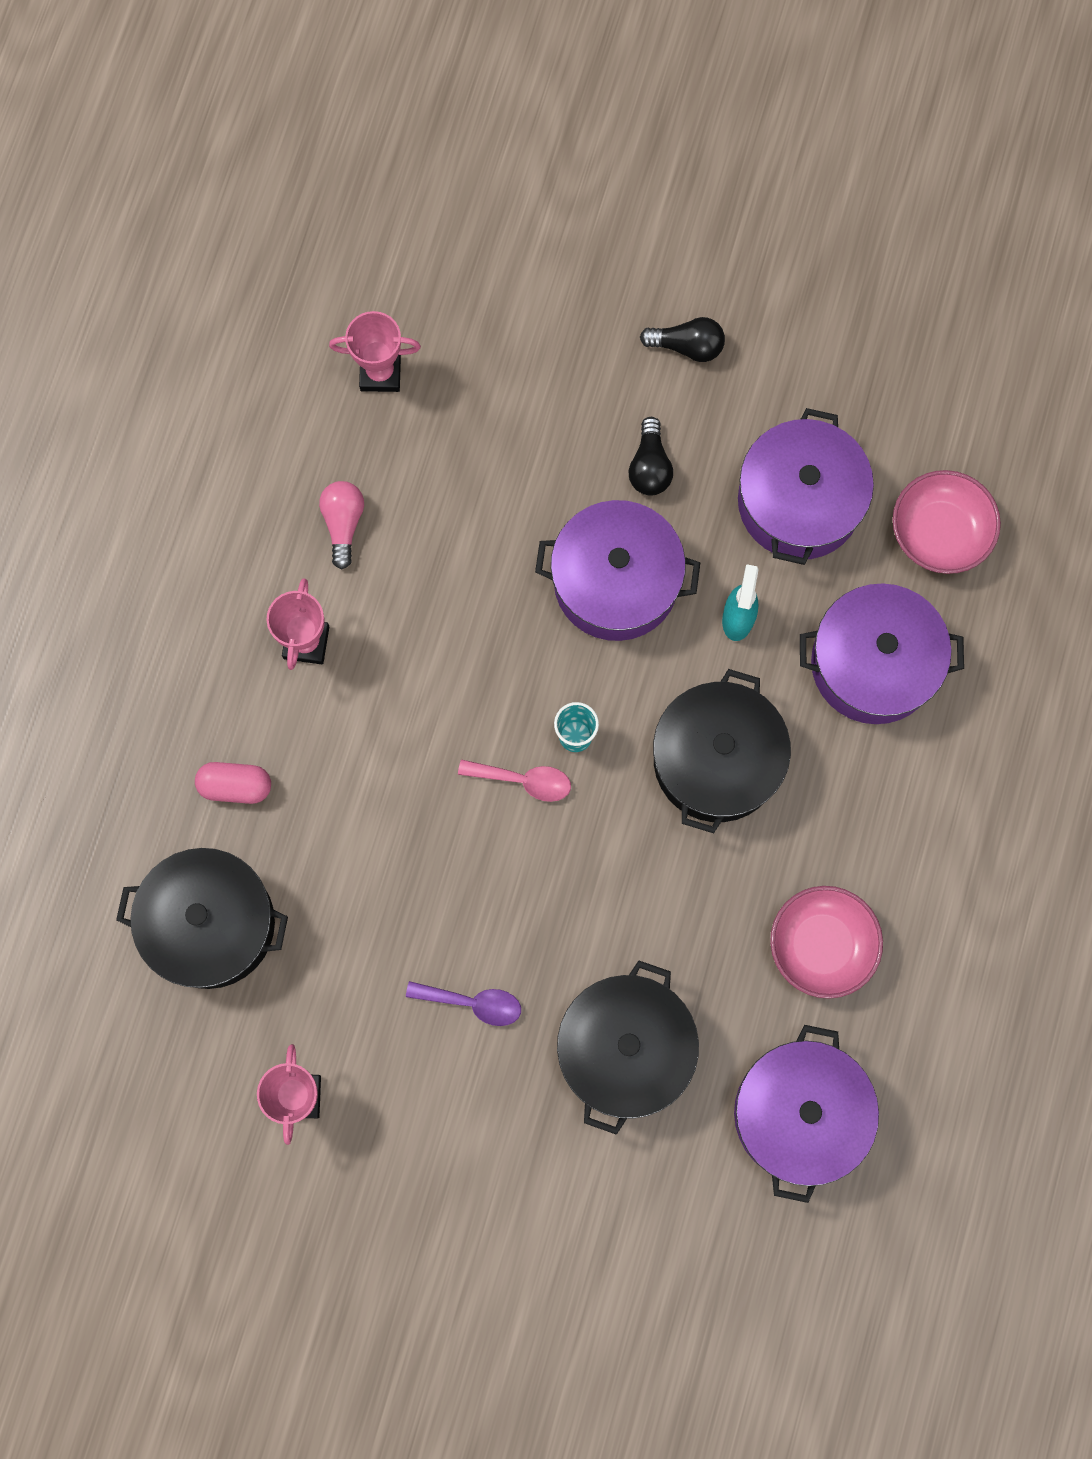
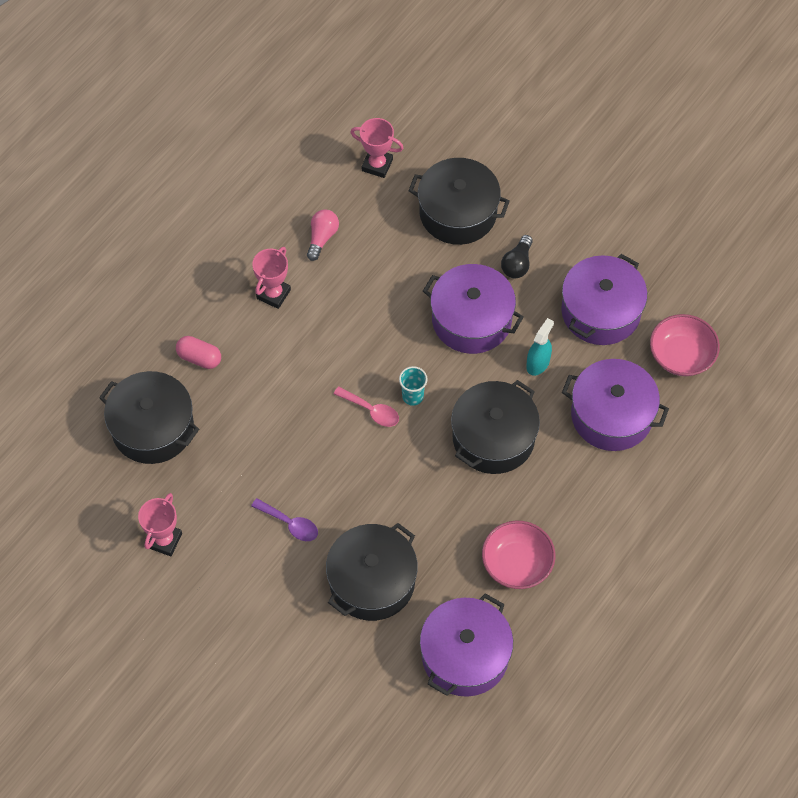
camera: 20 degrees right, 15 degrees down
black light bulb [640,317,725,362] -> none
none -> black pot [409,158,510,245]

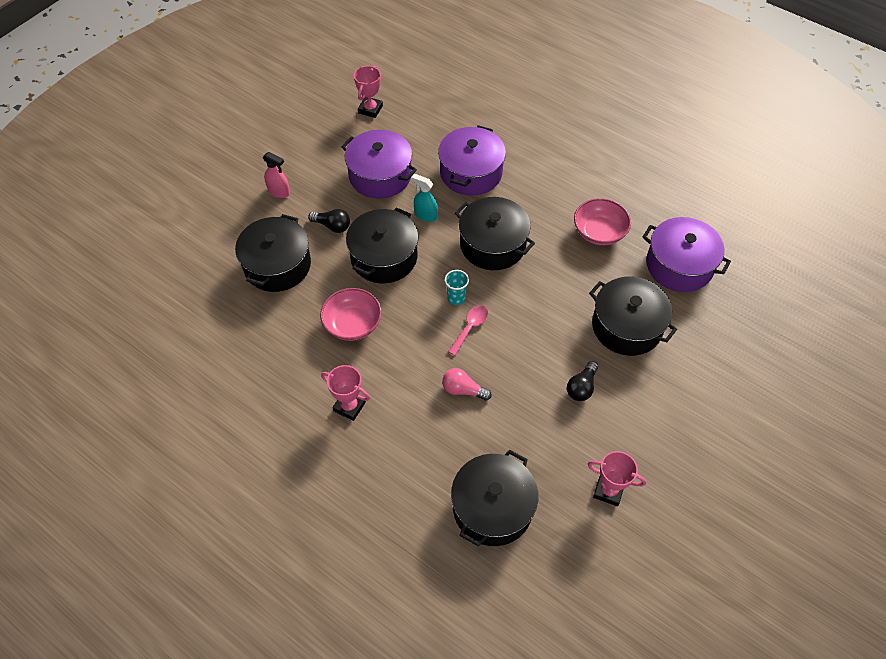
camera: 90 degrees left, 5 degrees down
pink capsule [176,336,221,369] -> none
purple spoon [251,498,318,541] -> black light bulb [567,361,598,401]
pink light bulb [307,209,339,261] -> pink light bulb moved to [442,368,492,401]
pink trophy [350,118,403,178] -> pink trophy moved to [354,66,383,118]
purple pot [423,264,524,354] -> black pot [346,208,418,283]
pink bowl [650,314,720,376] -> pink bowl moved to [320,288,382,341]
none -> pink spray bottle [263,152,290,198]

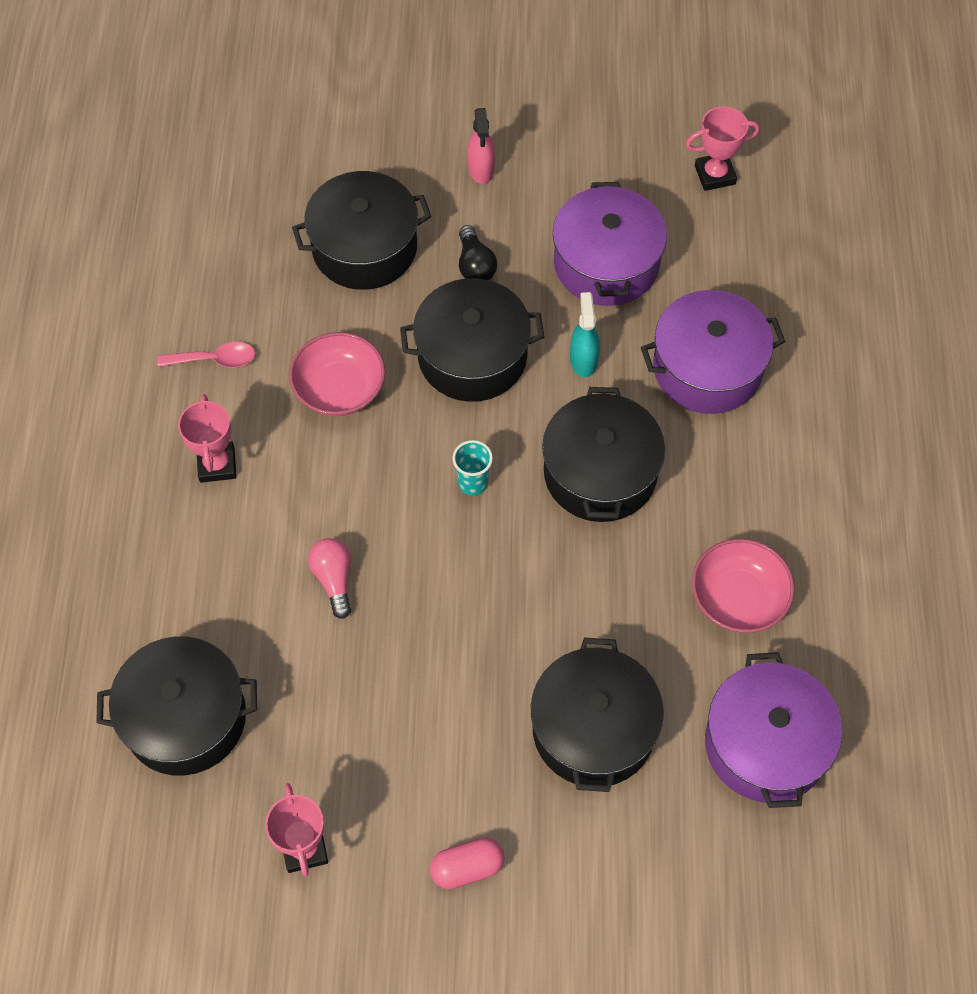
camera: 55 degrees right, 5 degrees up
pink spoon [448,305,488,356] -> pink spoon moved to [157,342,256,368]
black light bulb [567,361,598,401] -> none
none -> pink capsule [430,837,505,889]

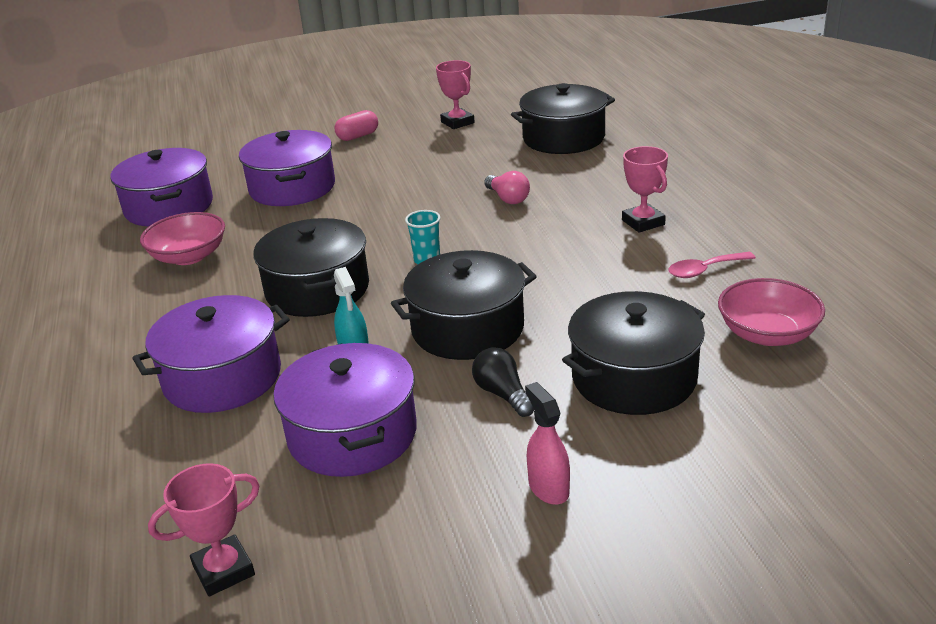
camera: 165 degrees right, 30 degrees down
pink bowl [289,332,385,416] -> pink bowl moved to [718,278,825,346]
black pot [531,638,664,792] -> purple pot [239,130,335,206]

